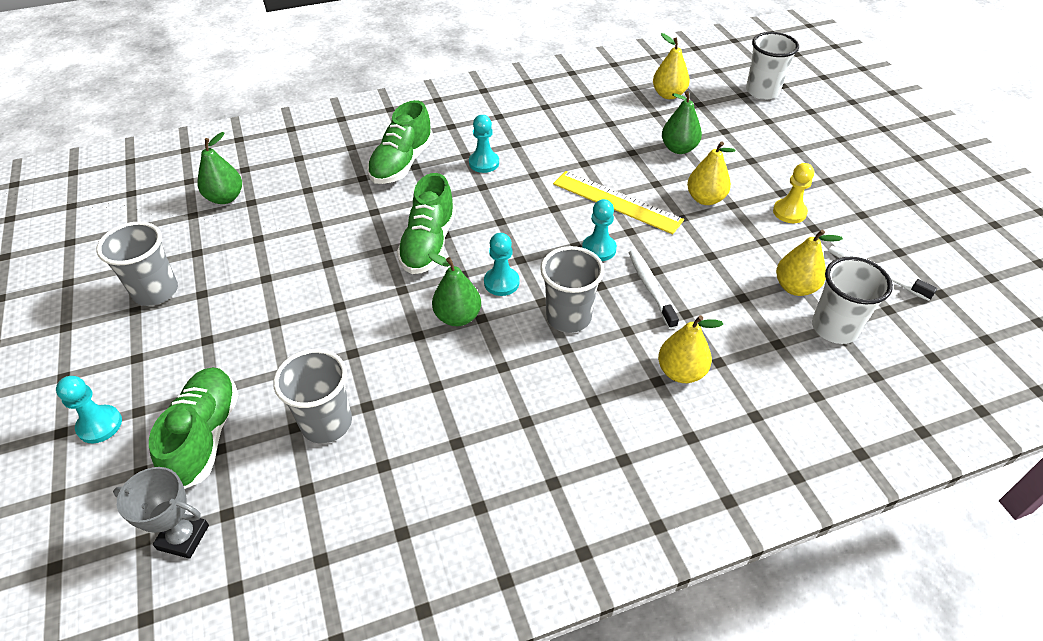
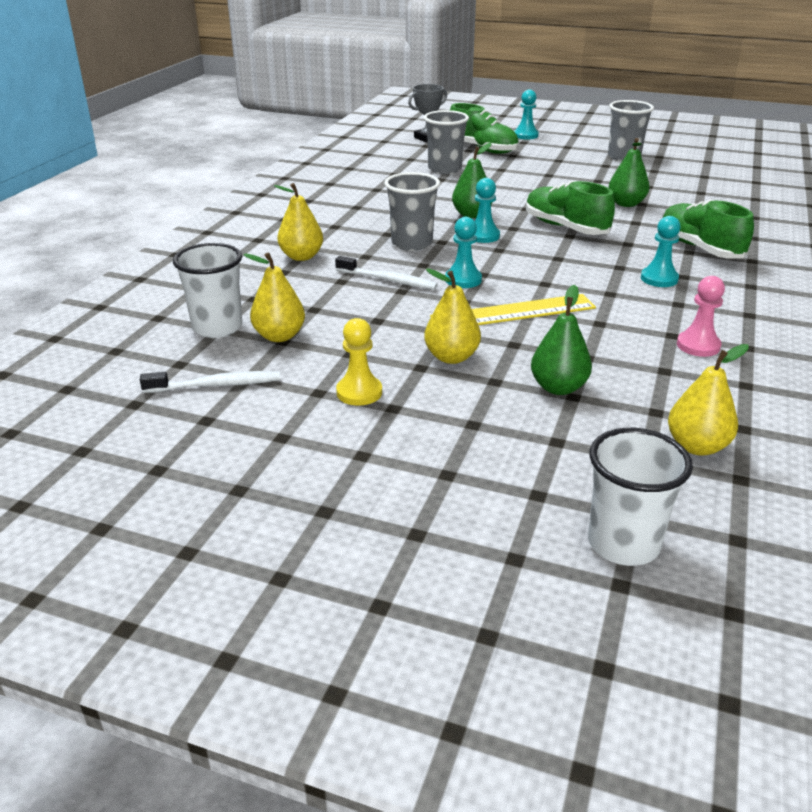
camera: 130 degrees right, 15 degrees down
green pear [197,132,242,204] -> green pear moved to [608,138,650,207]
none -> pink pawn [677,276,725,357]

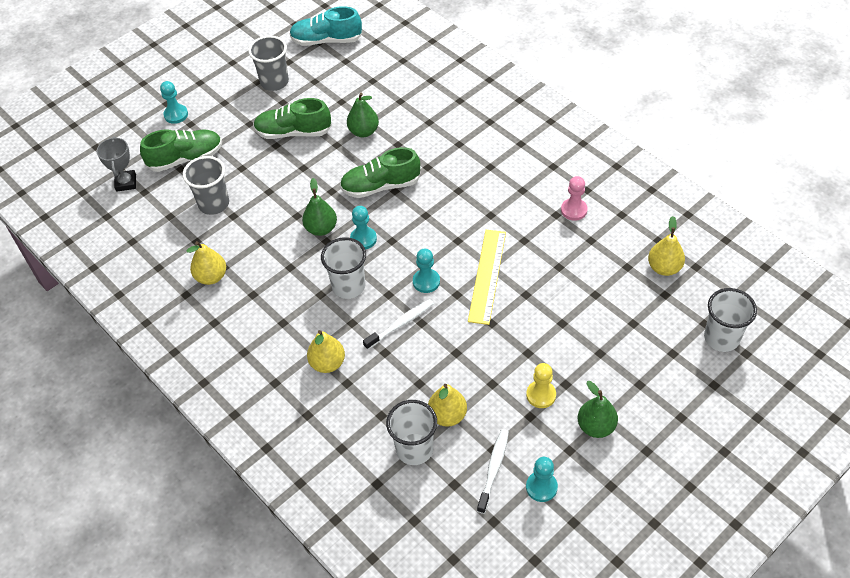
camera: 60 degrees left, 20 degrees up
grey cup [384,172,440,251] -> white cup [321,237,366,299]
yellow pear [424,269,481,364] -> yellow pear moved to [186,241,226,285]
green pear [531,285,592,395] -> green pear moved to [578,381,618,438]
turquoise pawn [641,216,681,287] -> turquoise pawn moved to [526,457,558,502]
green shoe [663,200,754,259] -> green shoe moved to [253,98,332,139]
none -> turquoise shoe [289,6,362,46]

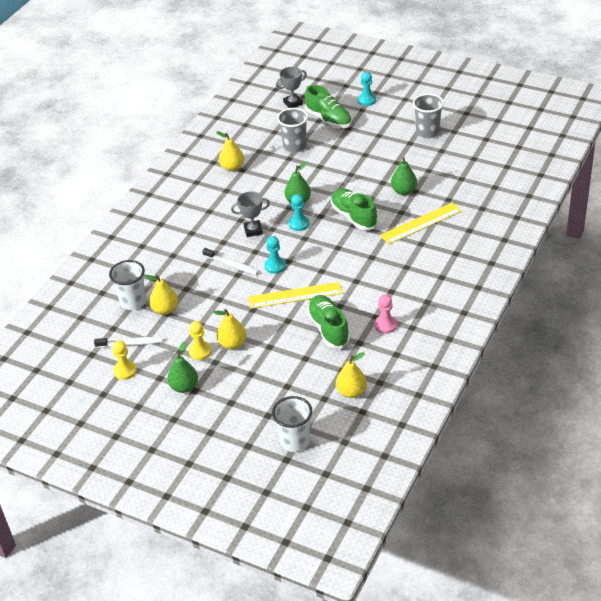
camera: 70 degrees right, 10 degrees down
green shoe [253,98,332,139] -> green shoe moved to [307,295,350,348]
turquoise shoe [289,6,362,46] -> none
yellow pear [307,330,345,373] -> yellow pear moved to [213,309,246,349]
white cup [321,237,366,299] -> grey trophy [231,191,270,237]
turquoise pawn [526,457,558,502] -> yellow pawn [113,340,137,380]
none -> yellow ruler [380,202,462,244]

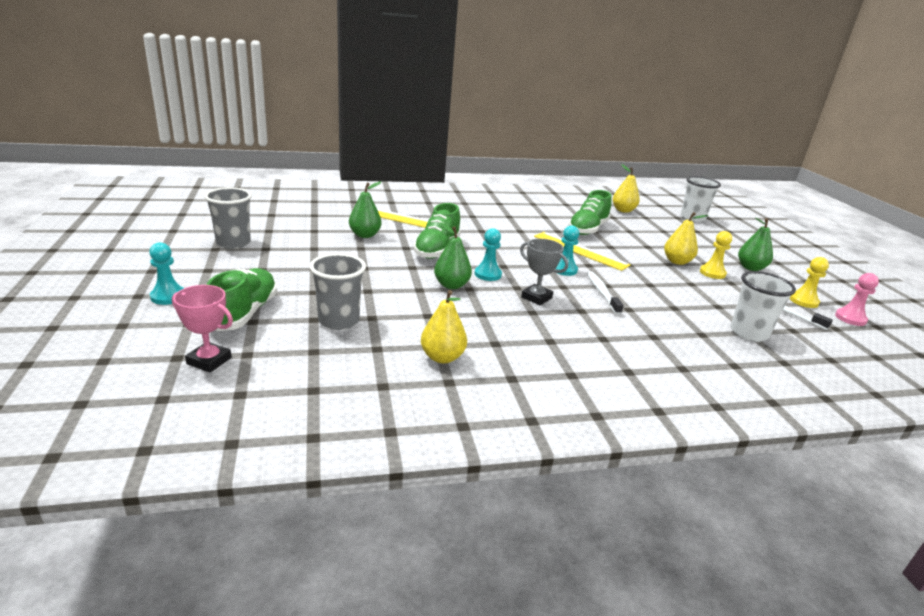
camera: 135 degrees left, 15 degrees down
yellow pear [144,274,178,315] -> none
grey trophy [276,67,307,108] -> pink trophy [172,285,233,373]
pink pawn [374,294,397,334] -> pink pawn moved to [835,273,879,326]

